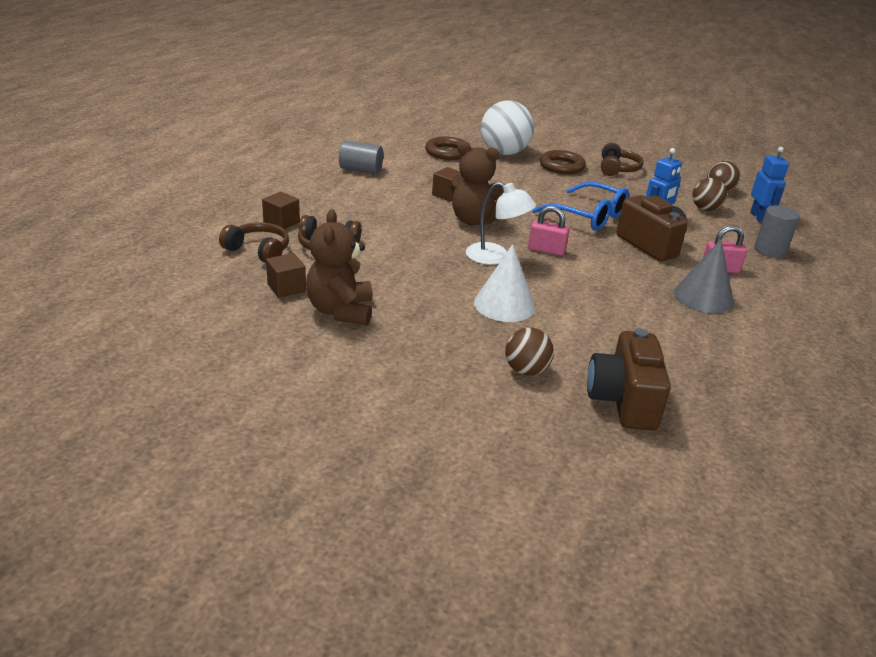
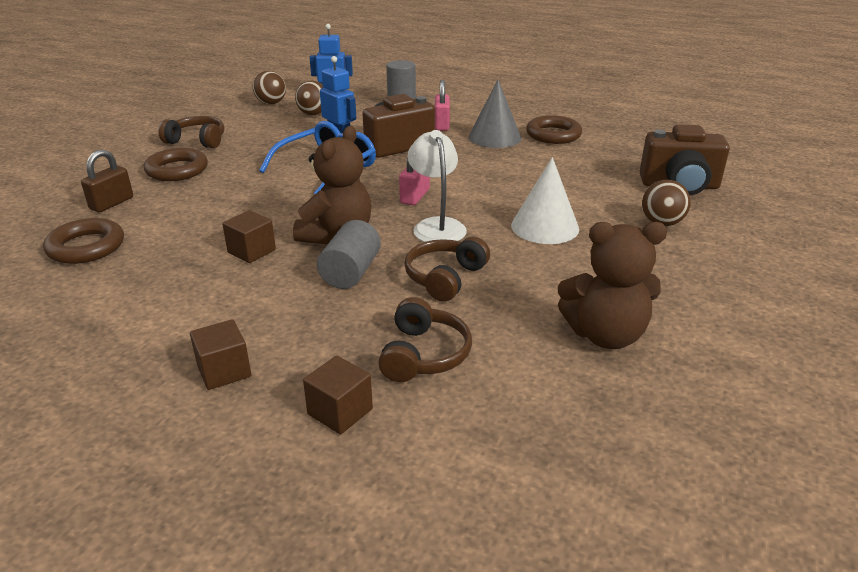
camera: 85 degrees left, 0 degrees up
brown headphones [219,222,289,262] -> brown headphones moved to [404,237,490,302]
brown cube [266,253,306,298] -> brown cube moved to [190,319,251,390]
grey cylinder [339,140,383,174] -> grey cylinder moved to [317,220,381,289]
white lamp [466,182,536,265] -> white lamp turned 45 degrees counterclockwise [408,130,467,242]
white ball [481,101,534,155] -> brown padlock [81,150,133,212]
none -> brown ring [526,115,582,144]

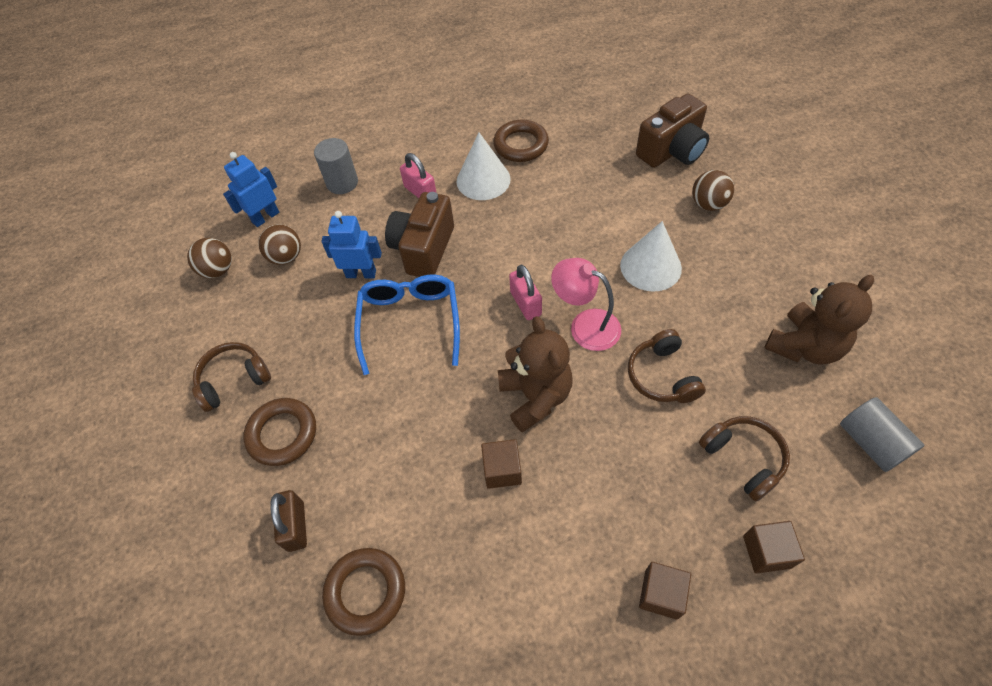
camera: 40 degrees left, 25 degrees up
grey cylinder [317,220,381,289] -> grey cylinder moved to [840,397,924,472]
white lamp [408,130,467,242] -> pink lamp [551,258,621,351]
grey cone [468,80,521,148] -> white cone [456,133,511,200]

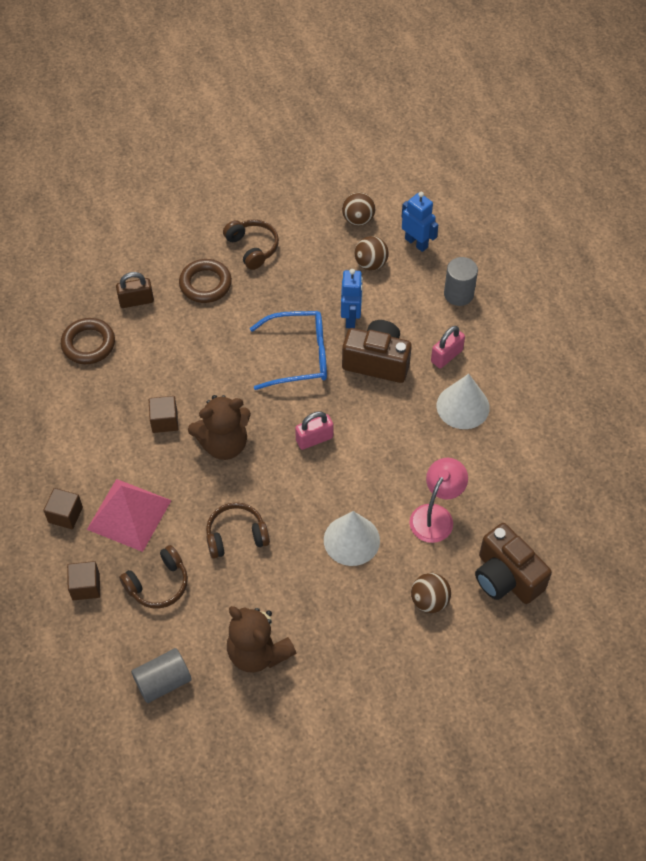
camera: 85 degrees right, 0 degrees up
brown ring [493,120,549,162] -> none
pink lamp [551,258,621,351] -> pink lamp moved to [409,458,468,543]
none -> pink pyramid [87,479,172,552]

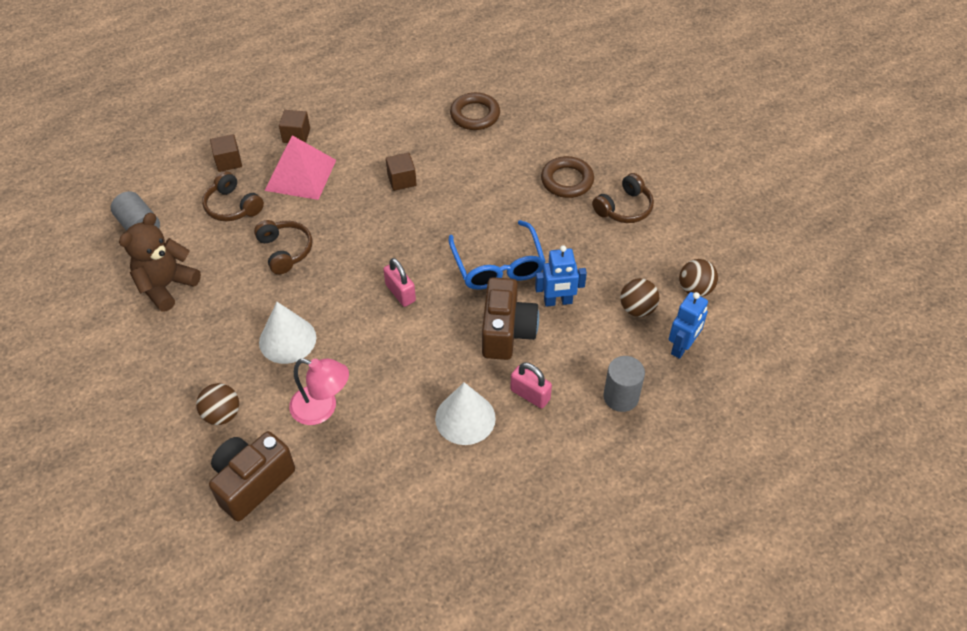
camera: 80 degrees right, 5 degrees down
brown padlock [116,272,154,308] -> none
brown teddy bear [188,395,251,460] -> none

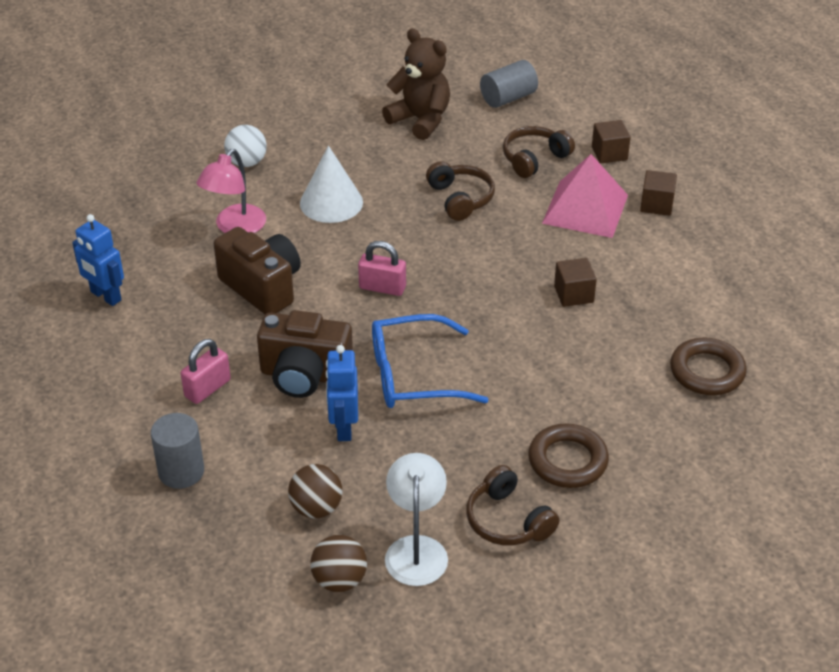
camera: 95 degrees right, 10 degrees down
brown ball [196,383,239,425] -> white ball [224,125,267,167]
brown camera [209,431,295,522] -> brown camera moved to [214,227,301,314]
brown headphones [254,220,312,274] -> brown headphones turned 90 degrees counterclockwise [426,161,495,221]
pink padlock [383,258,416,307] -> pink padlock turned 45 degrees clockwise [358,241,406,296]
white cone [435,382,496,445] -> none
blue robot [669,292,708,359] -> blue robot moved to [72,214,124,306]
none -> white lamp [385,453,448,586]

